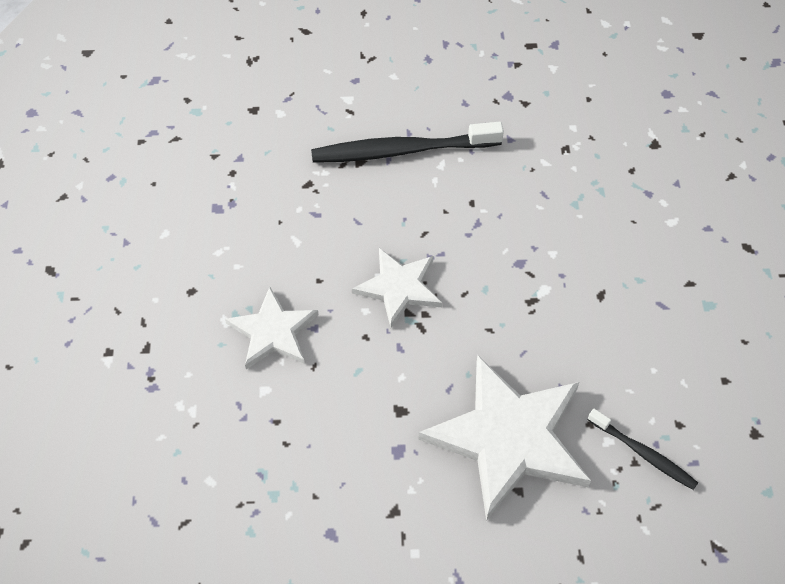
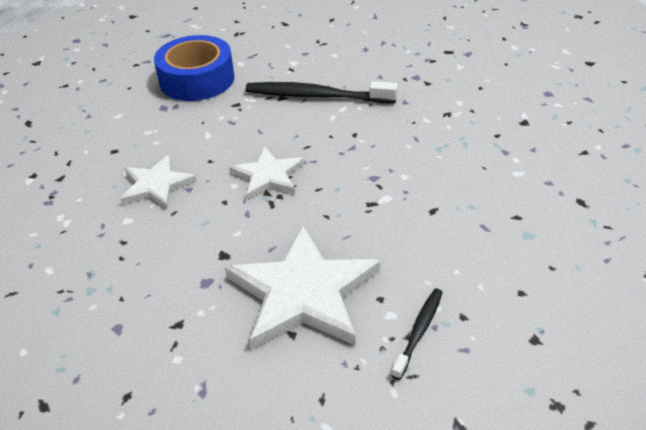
camera: 20 degrees right, 15 degrees down
black toothbrush [588,409,698,490] -> black toothbrush turned 120 degrees counterclockwise [391,289,443,380]
none -> blue tape [154,35,235,101]

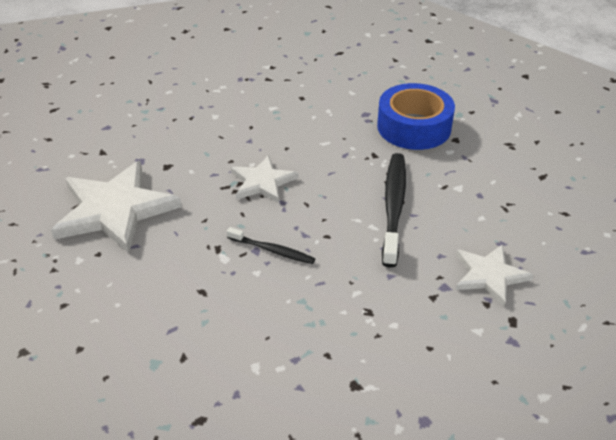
camera: 85 degrees right, 0 degrees up
white star [120,155,197,209] -> white star moved to [456,244,533,307]
black toothbrush [391,289,443,380] -> black toothbrush moved to [227,227,315,264]

